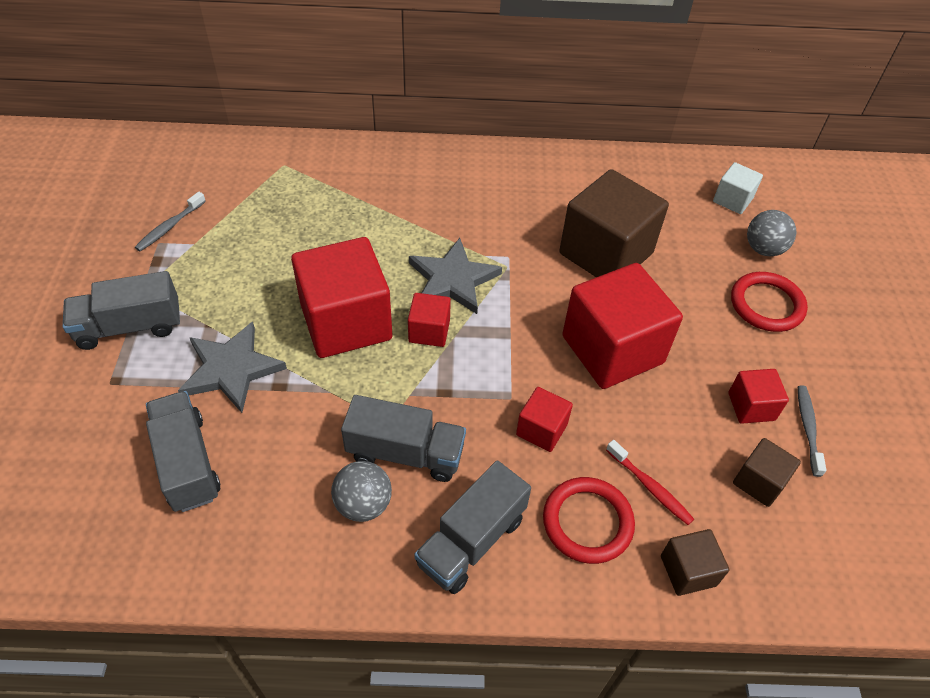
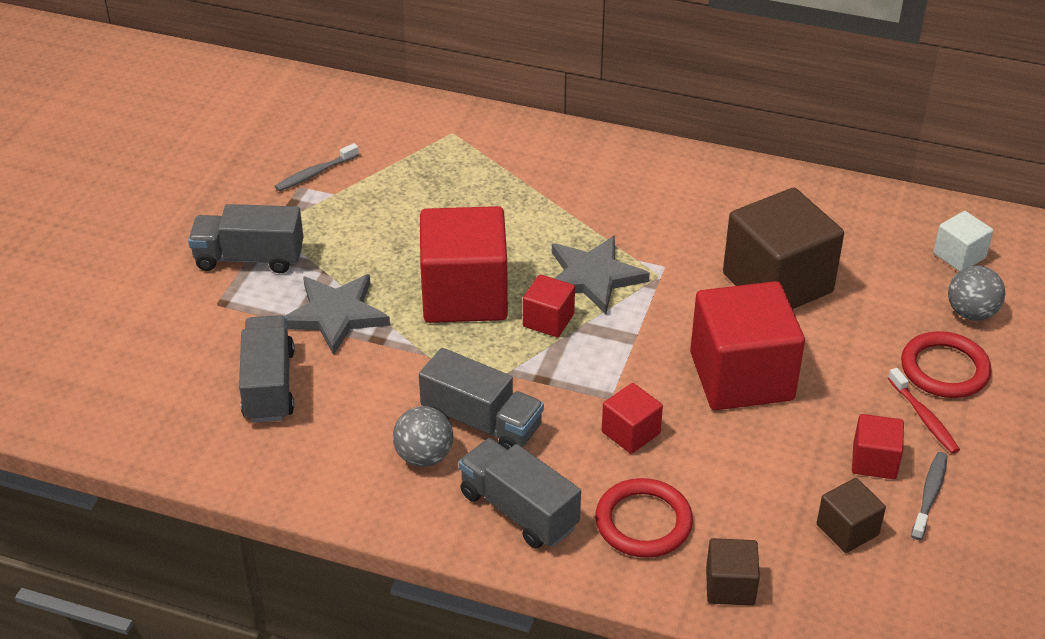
camera: 20 degrees right, 10 degrees down
grey truck [414,460,531,594] -> grey truck turned 75 degrees clockwise [459,438,581,549]
red toothbrush [606,440,694,525] -> red toothbrush moved to [888,368,960,454]

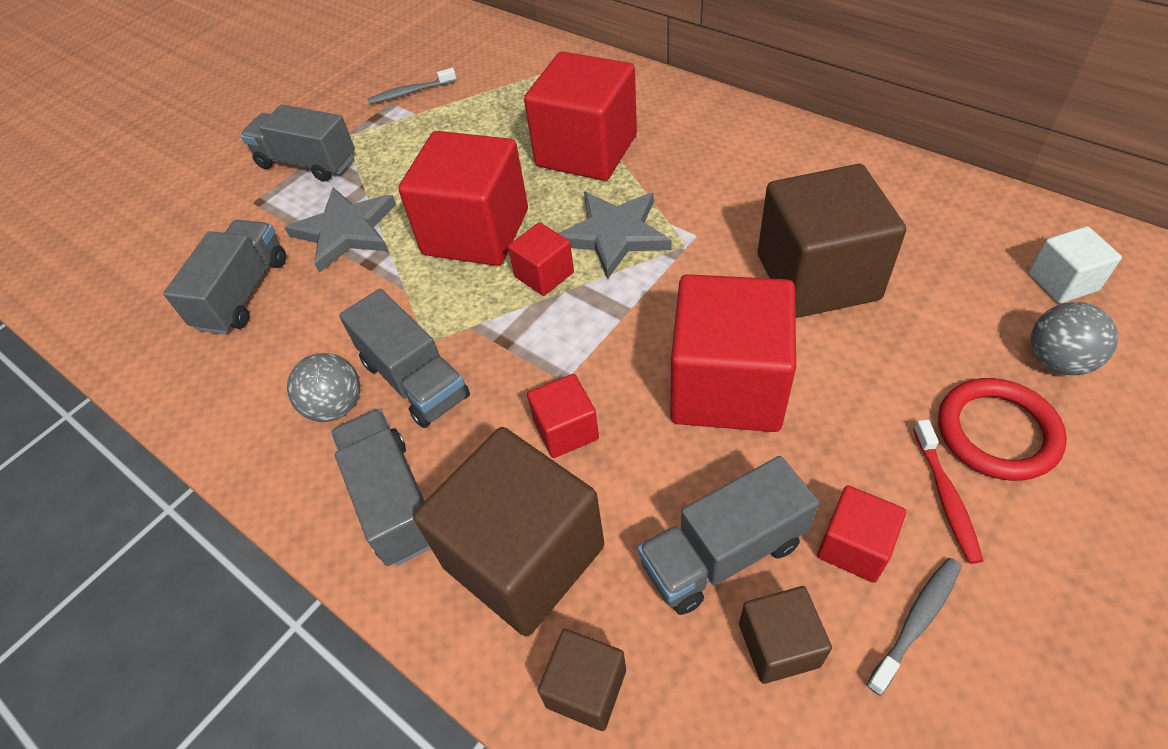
camera: 25 degrees right, 10 degrees up
red ring [595,478,693,558] -> brown cube [413,427,604,636]
none -> red cube [524,51,637,181]
none -> grey truck [638,456,819,615]

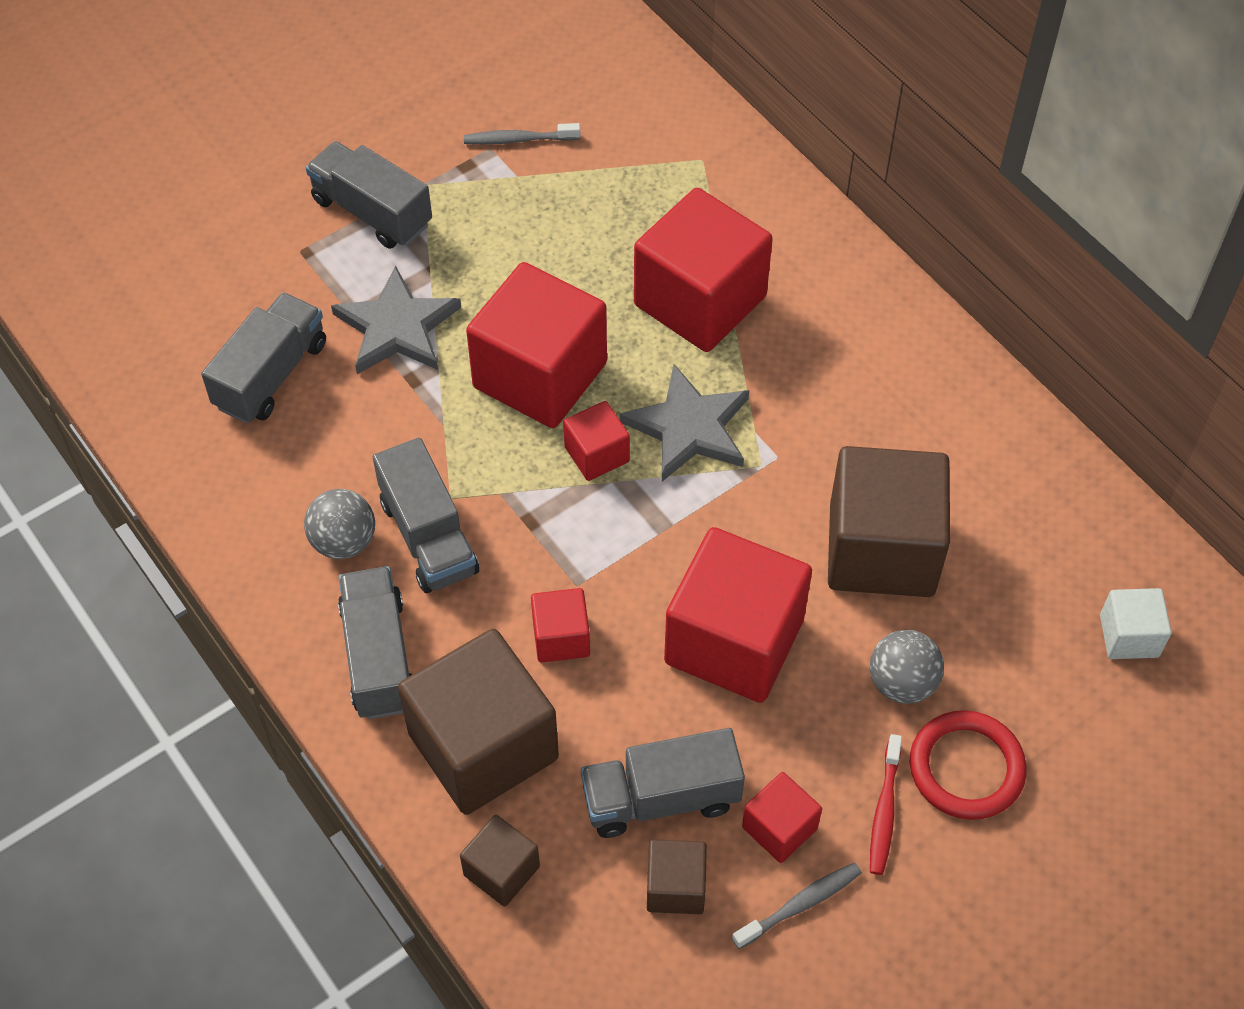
camera: 10 degrees right, 5 degrees up
grey ball [1031,302,1118,375] -> grey ball moved to [870,630,944,704]

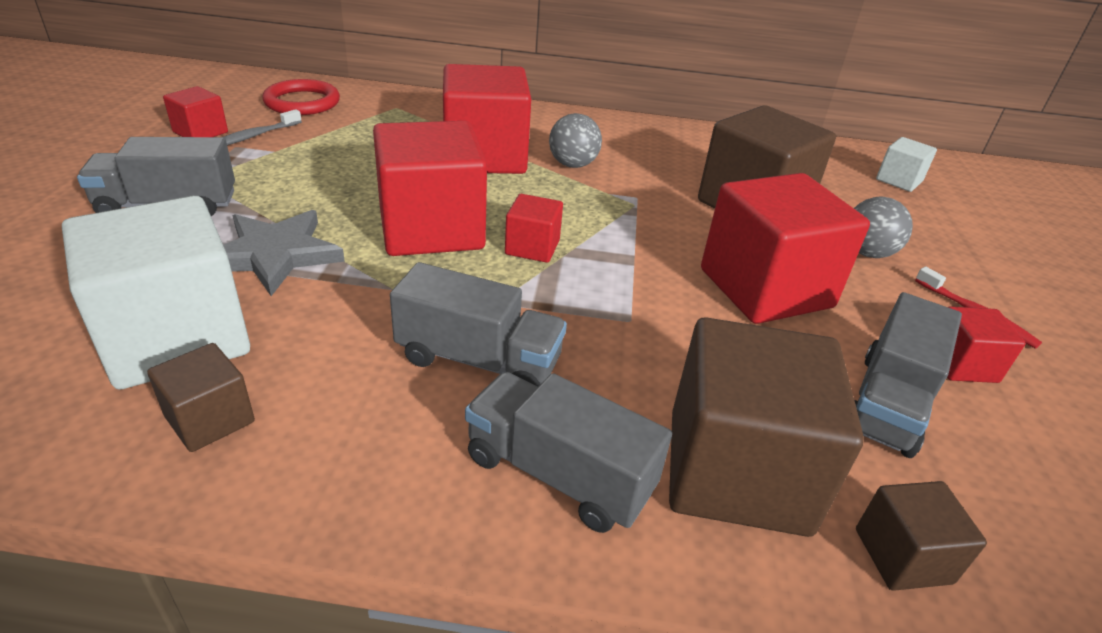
camera: 50 degrees left, 20 degrees down
grey truck [201,292,326,424] -> white cube [62,196,250,390]
grey ball [304,489,375,559] -> grey ball moved to [549,113,602,168]
red cube [531,588,590,663] -> red cube moved to [163,86,228,137]
grey star [619,364,749,482] -> none
brown cube [647,839,707,914] -> brown cube moved to [147,343,255,452]
grey toothbrush [732,863,862,949] -> none
red ring [910,710,1027,820] -> red ring moved to [262,79,340,115]

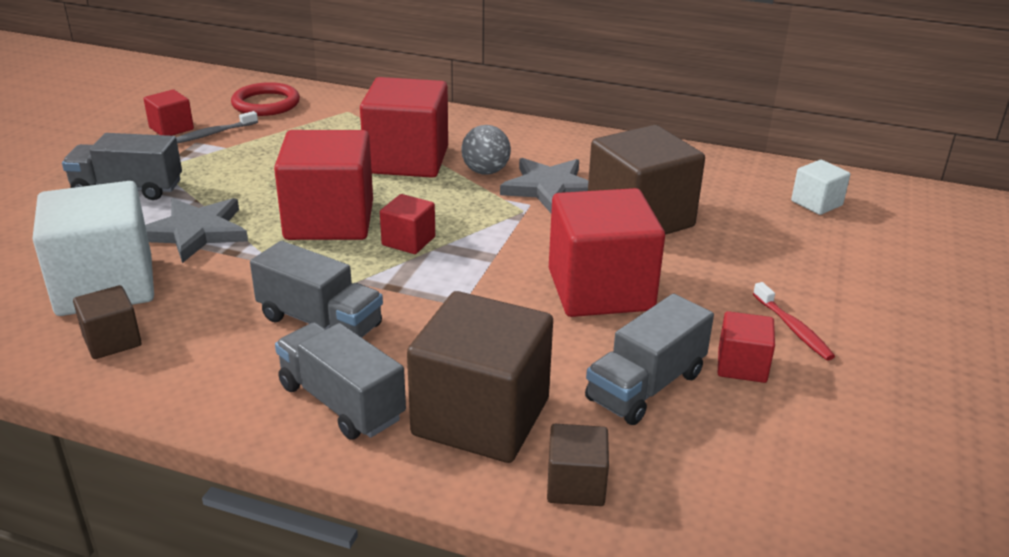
camera: 15 degrees right, 5 degrees down
grey ball [854,197,913,258] -> none
none -> grey star [500,158,588,213]

